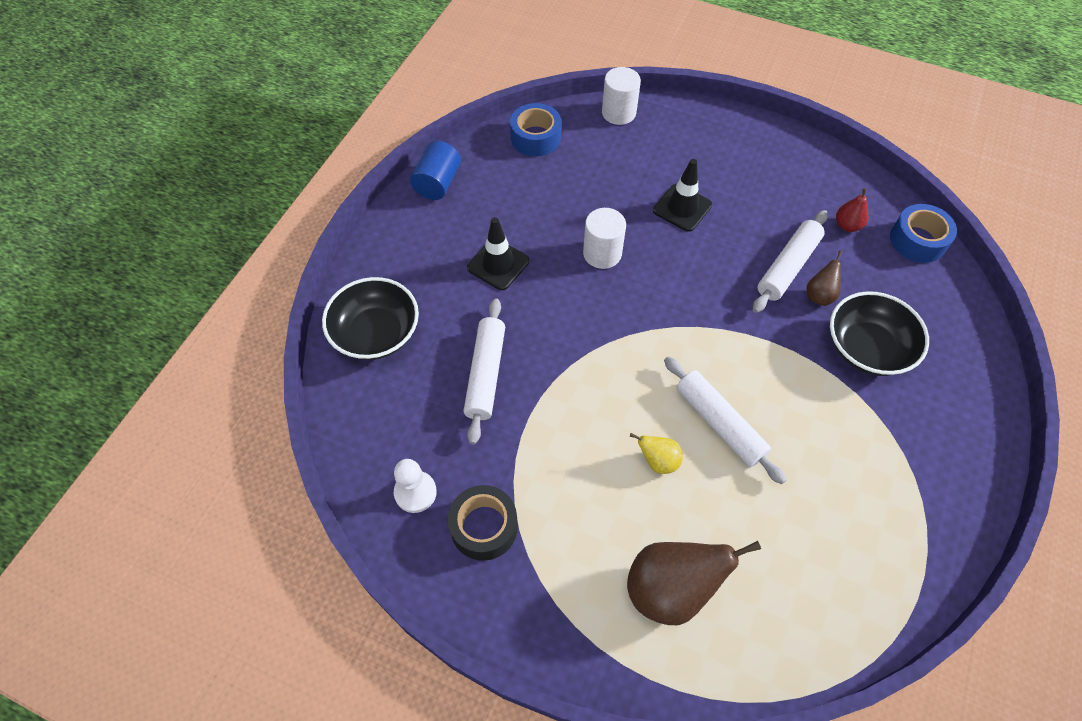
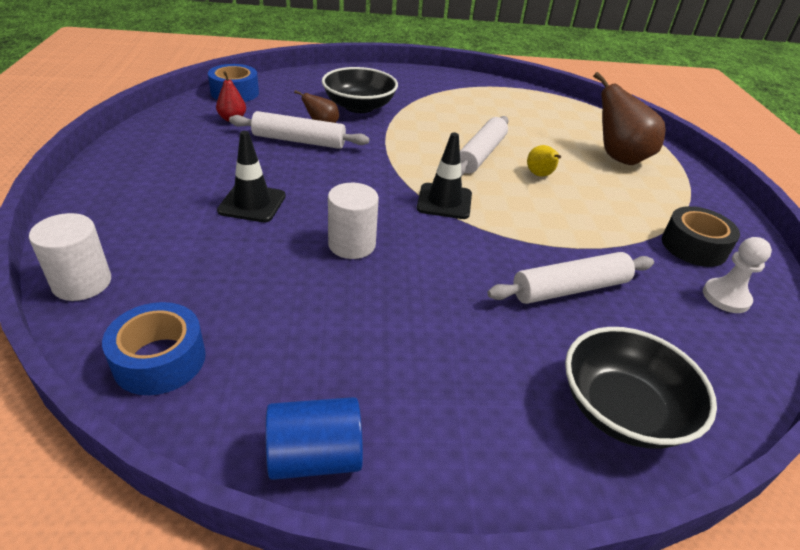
camera: 120 degrees left, 20 degrees down
black traffic cone [467,217,530,290] -> black traffic cone moved to [417,133,472,219]

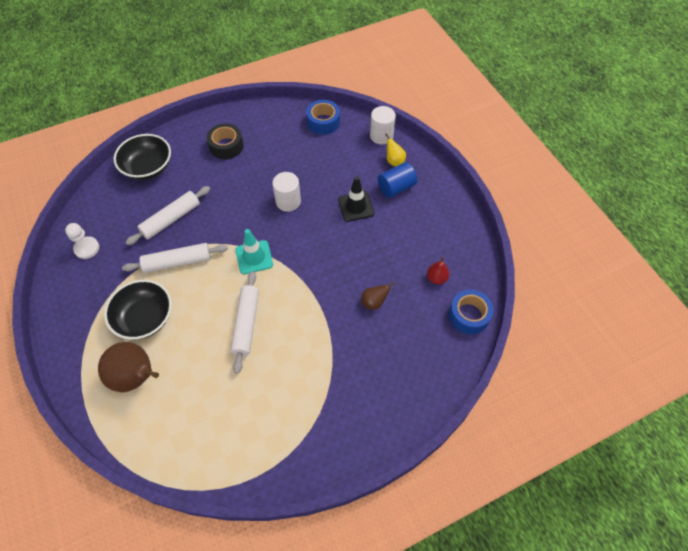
camera: 160 degrees right, 20 degrees up
white rolling pin [229,111,369,149] -> white rolling pin moved to [122,243,228,273]
blue cylinder [265,397,363,480] -> blue cylinder moved to [378,162,417,198]
black bowl [322,67,398,113] -> black bowl moved to [104,280,172,340]
black traffic cone [417,133,472,219] -> turquoise traffic cone [235,229,273,274]
yellow pear [527,145,561,177] -> yellow pear moved to [385,133,406,167]
black tape [662,206,740,267] -> black tape moved to [206,123,244,160]

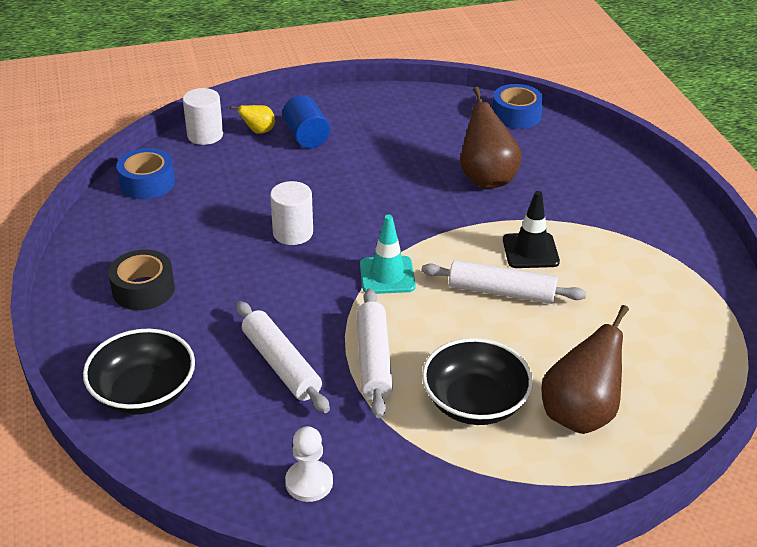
camera: 80 degrees left, 20 degrees down
black traffic cone [338,176,375,222] -> black traffic cone moved to [503,191,560,268]
brown pear [361,282,395,310] -> brown pear [460,87,522,188], size x1.99
red pear [427,257,449,284] -> none

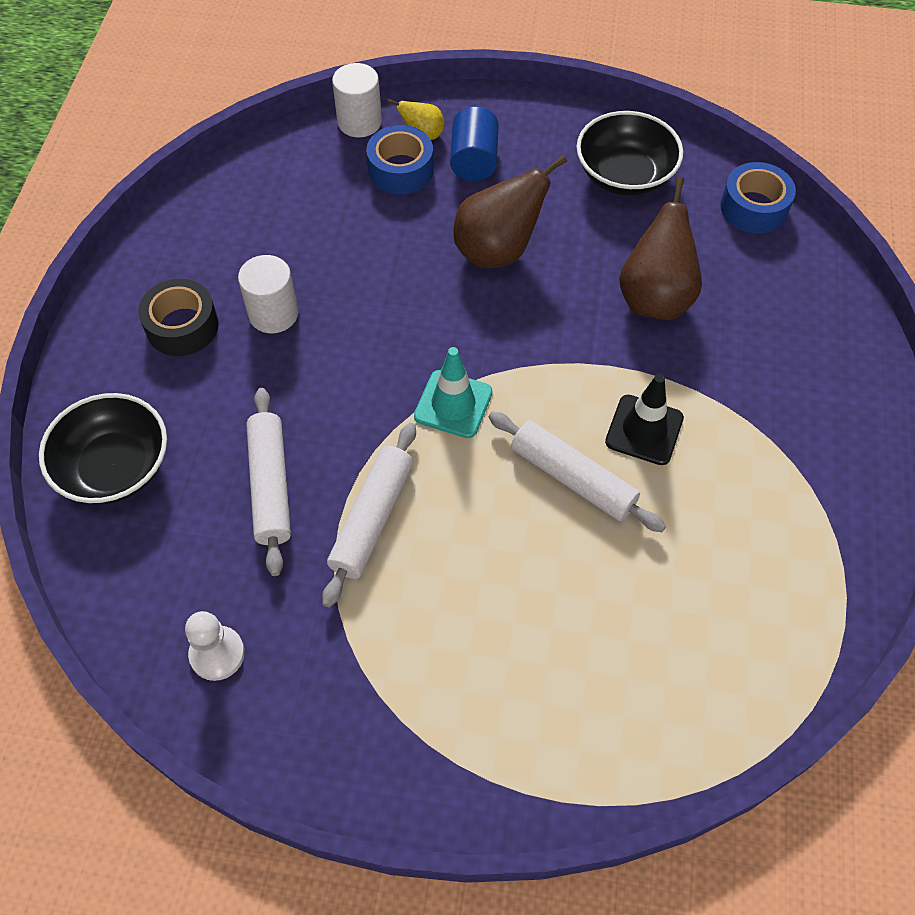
camera: 25 degrees right, 20 degrees up
blue tape [116,148,175,199] -> blue tape moved to [366,125,434,194]
white cylinder [270,181,313,245] -> white cylinder moved to [238,255,298,333]
black bowl [422,338,533,425] -> black bowl moved to [576,111,683,196]
brown pear [541,305,629,434] -> brown pear moved to [453,155,567,268]

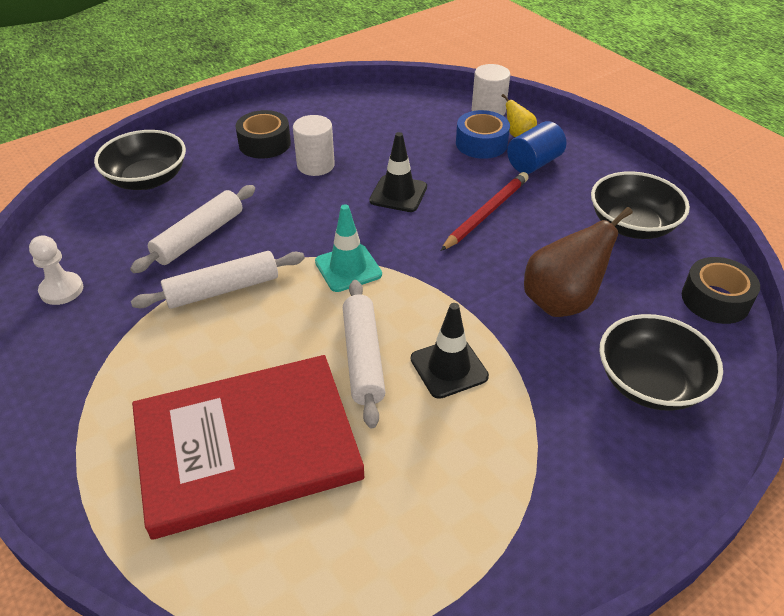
camera: 45 degrees right, 15 degrees down
brown pear [453,155,567,268] -> red pencil [440,172,529,251]
blue tape [720,162,796,233] -> black tape [682,257,760,324]
none -> red book [132,355,365,539]
none -> black traffic cone [369,132,427,212]
none -> black bowl [599,314,723,411]

